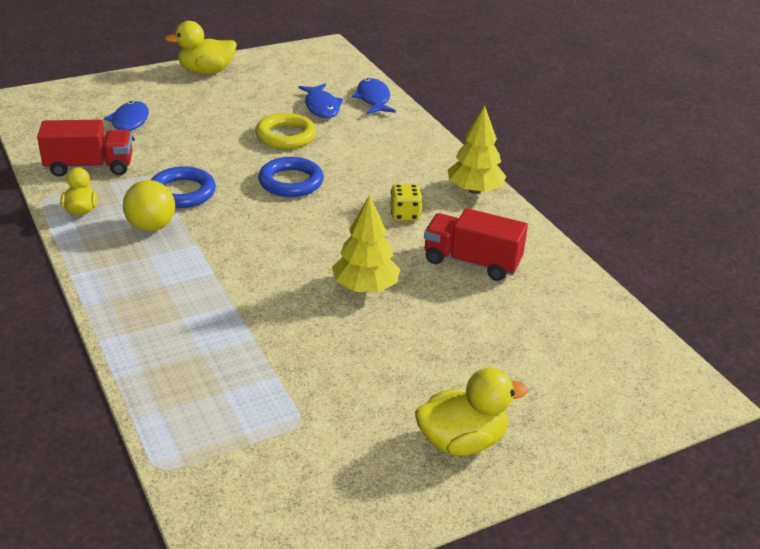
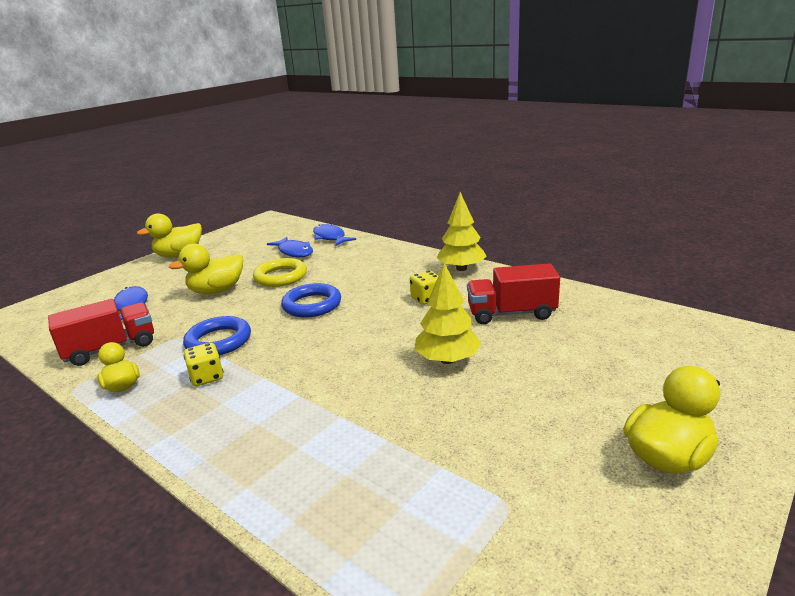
camera: 20 degrees left, 10 degrees down
yellow ball [123,180,175,231] -> yellow dice [184,343,223,386]
none -> yellow duck [169,243,243,294]

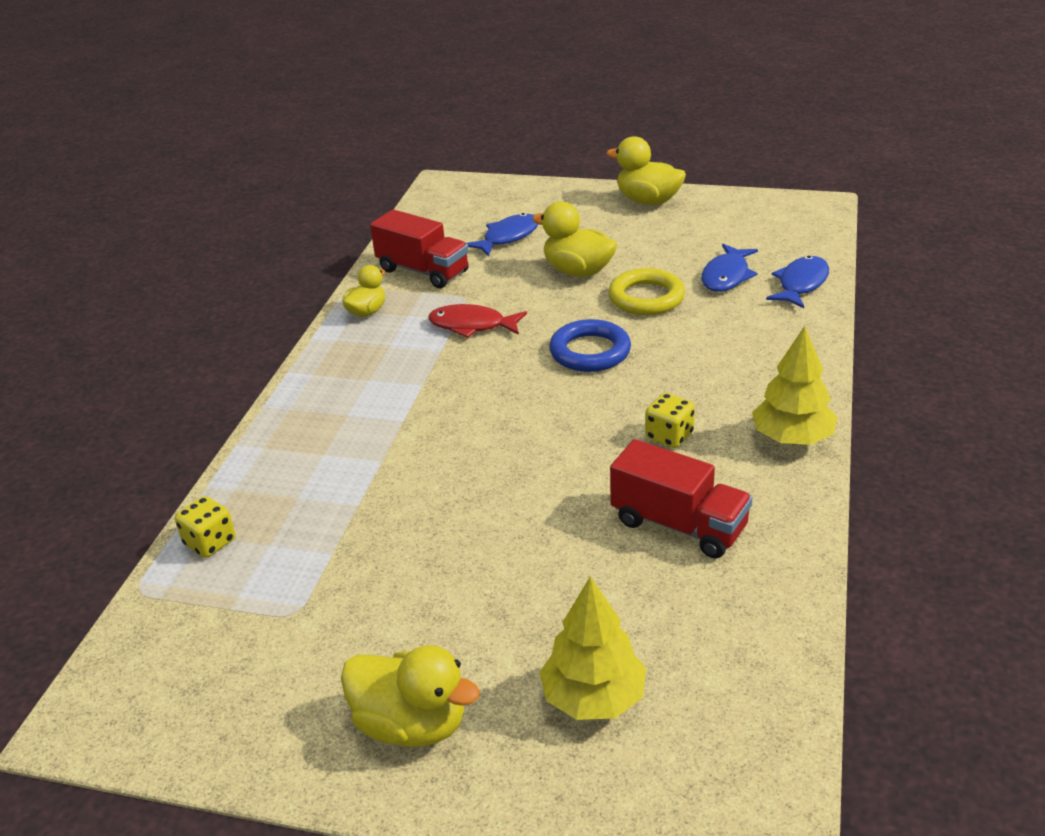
camera: 65 degrees right, 10 degrees up
blue ring [183,316,251,355] -> red fish [428,304,527,338]
yellow dice [184,343,223,386] -> yellow dice moved to [175,496,235,558]
yellow tree [414,263,481,364] -> yellow tree moved to [539,576,646,720]
red truck [467,263,560,324] -> red truck turned 150 degrees clockwise [610,439,753,558]

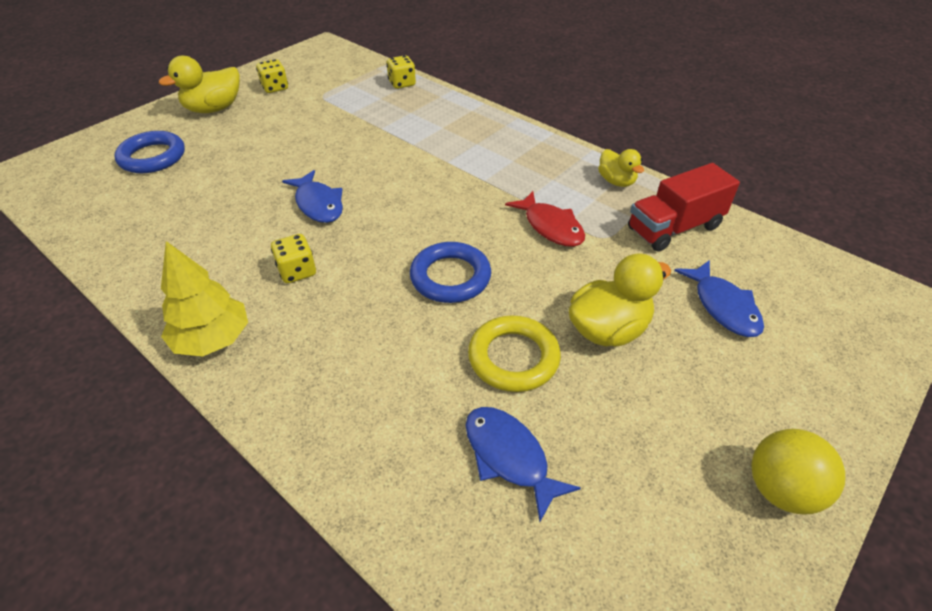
camera: 115 degrees right, 10 degrees up
red fish [428,304,527,338] -> red fish turned 105 degrees clockwise [505,191,585,247]
yellow tree [539,576,646,720] -> blue ring [114,131,185,173]
yellow duck [606,136,686,205] -> yellow ball [751,429,845,515]
red truck [610,439,753,558] -> none
blue fish [766,256,829,308] -> blue fish moved to [282,170,343,223]
none -> yellow dice [256,59,288,93]

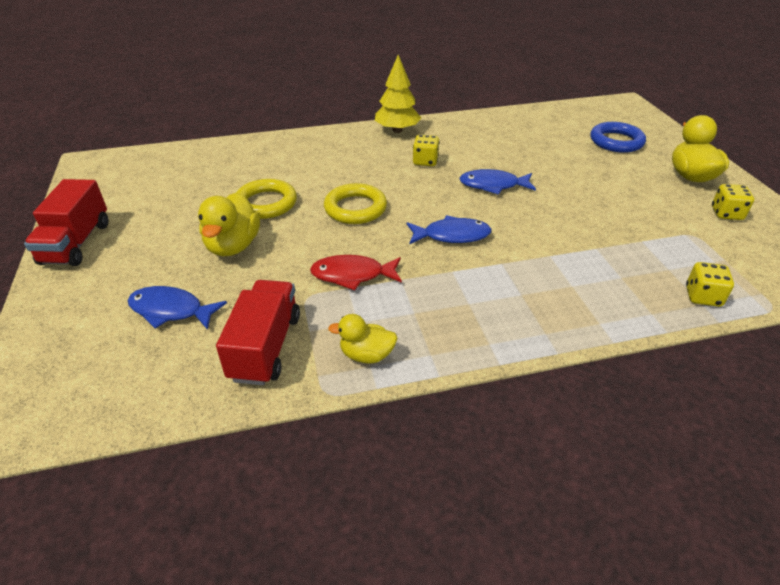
camera: 125 degrees right, 5 degrees down
blue ring [410,242,491,303] -> yellow ring [324,183,387,224]
blue fish [465,407,581,522] -> blue fish moved to [407,215,491,244]
yellow ball [751,429,845,515] -> red truck [24,179,108,266]

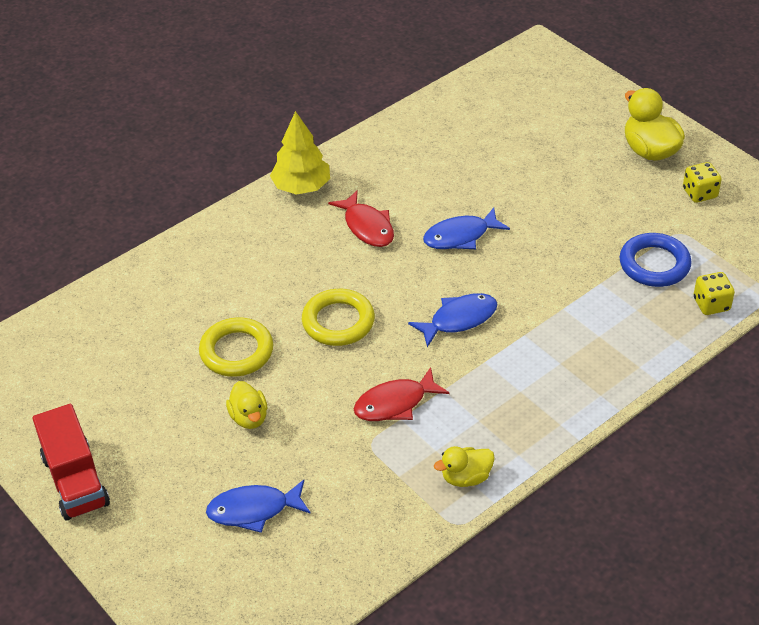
camera: 25 degrees left, 5 degrees up
yellow duck [198,192,260,256] -> yellow duck [226,381,267,429], size x0.63
red truck [216,280,300,385] -> none
yellow dice [413,135,440,166] -> red fish [328,190,394,247]
blue ring [591,122,646,153] -> blue ring moved to [620,233,692,287]

